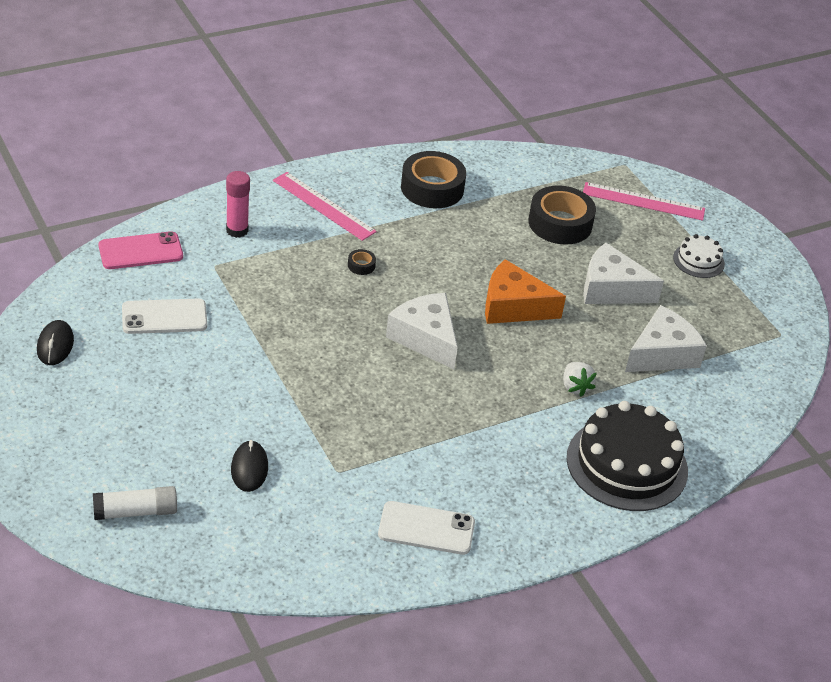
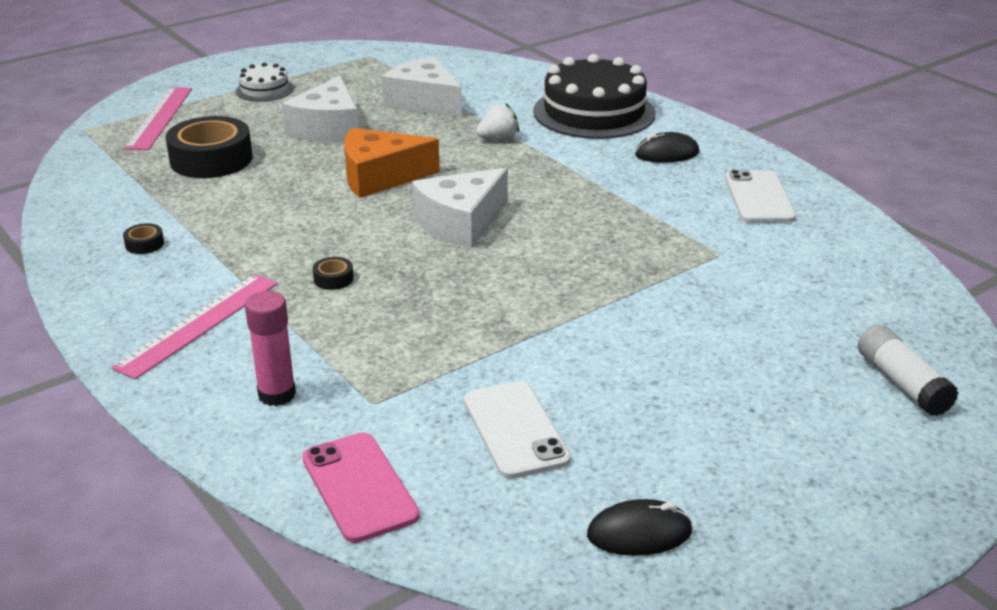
camera: 95 degrees left, 10 degrees down
black mouse [231,440,268,492] -> black mouse moved to [635,132,699,163]
black tape [401,151,466,208] -> black tape [123,223,164,254], size x0.41
orange cheese [485,259,566,324] -> orange cheese turned 75 degrees clockwise [344,128,440,198]

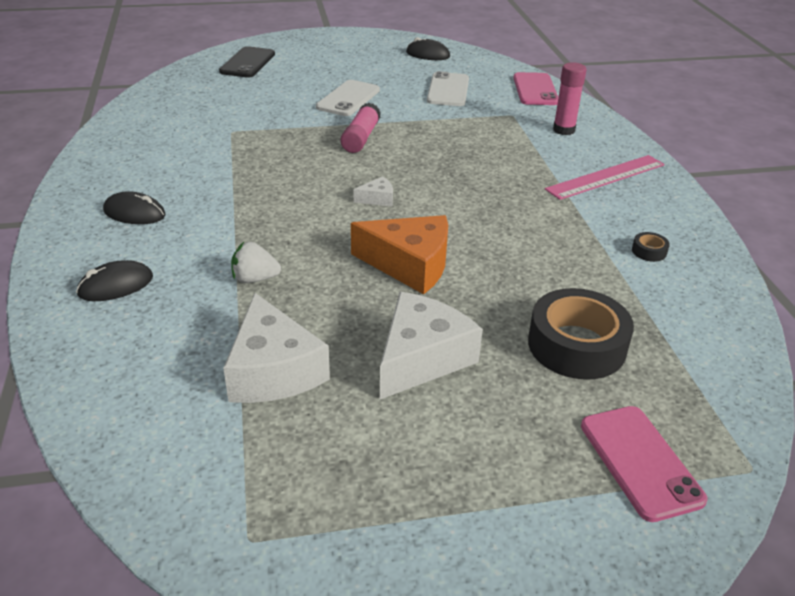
camera: 155 degrees left, 5 degrees up
pink ruler [124,87,192,150] -> pink phone [581,406,707,522]
white cake [236,63,294,102] -> none
black tape [313,257,354,290] -> none
white cheese [412,167,508,248] -> white cheese [354,176,393,206], size x0.45
black cake [533,54,656,139] -> black mouse [76,260,153,301]
white phone [725,170,796,223] -> white phone moved to [316,80,380,116]
white glue stick [858,324,959,416] -> black phone [219,46,275,78]
none -> pink glue stick [340,103,381,153]

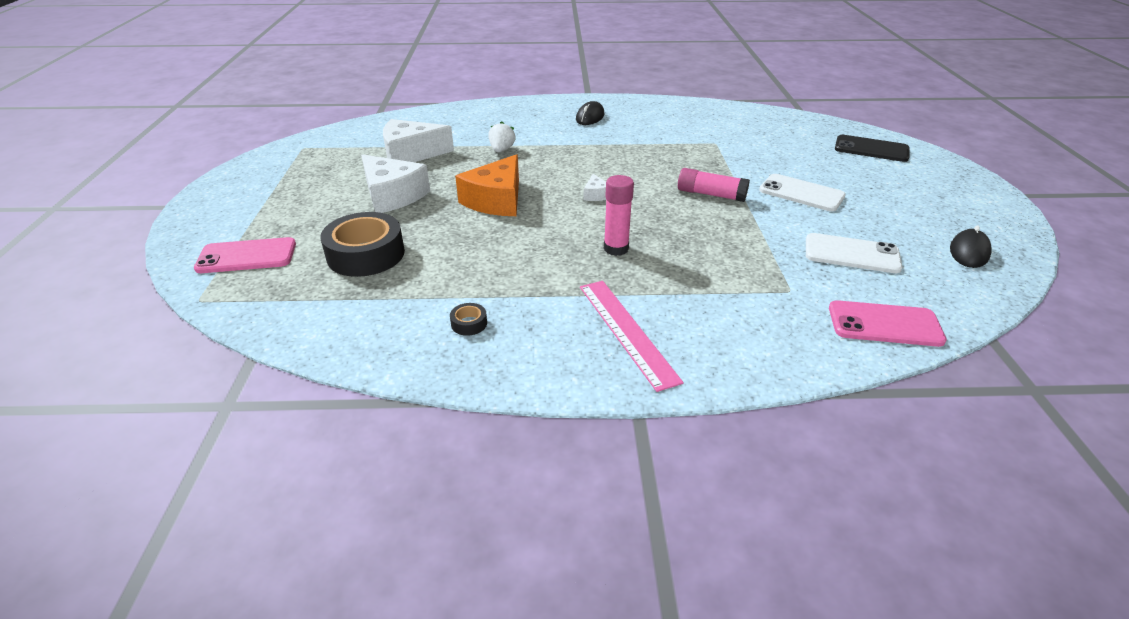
camera: 100 degrees right, 0 degrees up
black mouse [76,260,153,301] -> none
pink glue stick [553,62,587,135] -> pink glue stick moved to [604,175,634,256]

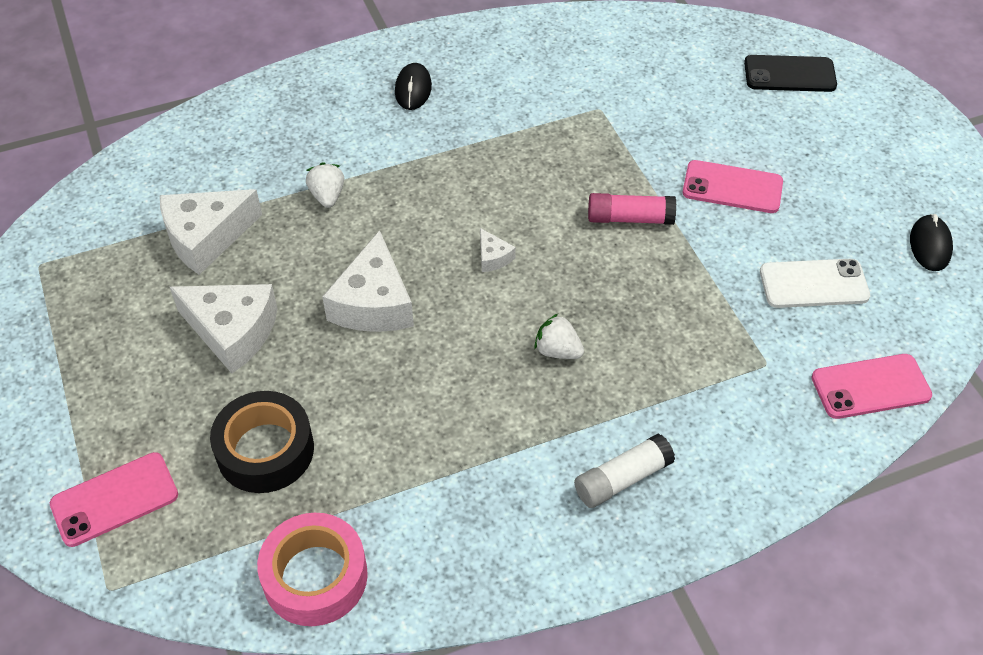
camera: 20 degrees left, 15 degrees up
black tape [450,303,487,336] -> none
orange cheese [455,154,519,216] -> white cheese [322,230,414,332]
pink ruler [580,281,684,392] -> white glue stick [574,433,675,508]
pink glue stick [604,175,634,256] -> white strawberry [534,314,584,359]
white phone [759,174,846,211] -> pink phone [683,160,783,213]
none -> pink tape [257,513,368,626]

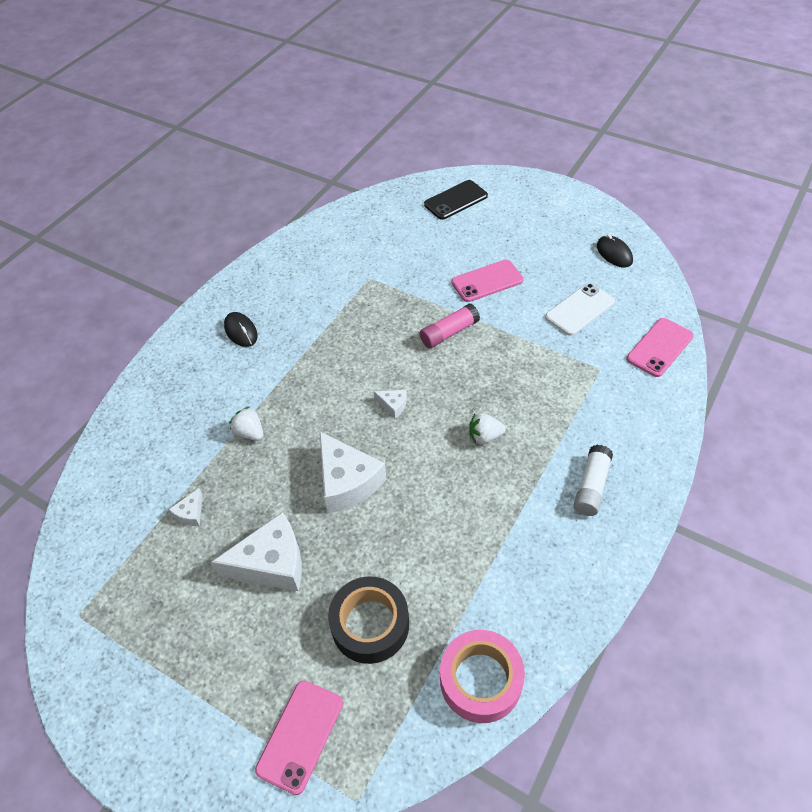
camera: 35 degrees left, 0 degrees up
white cheese [160,189,262,275] -> white cheese [169,488,203,526], size x0.45

